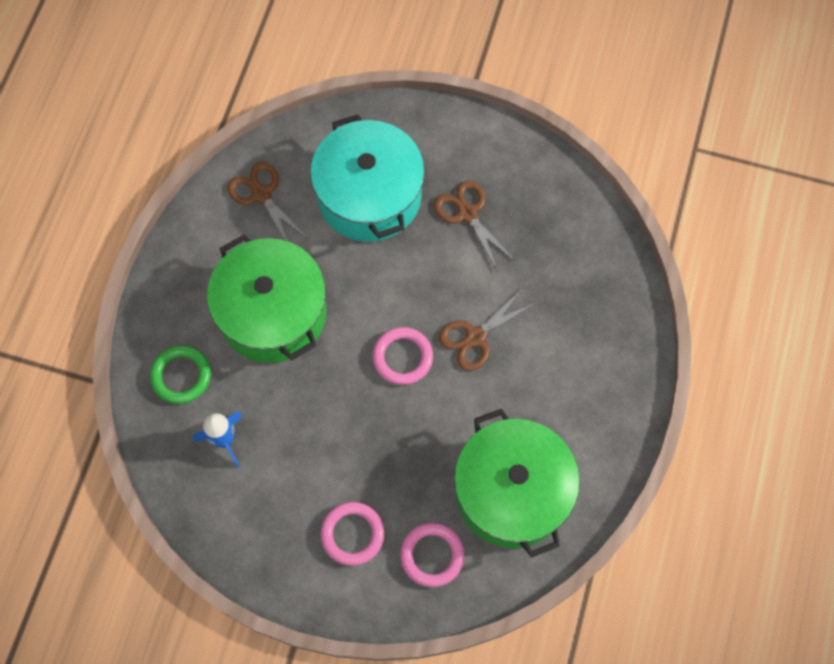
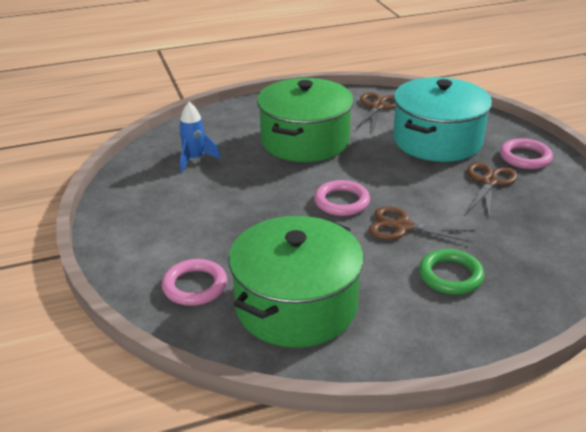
camera: 55 degrees right, 35 degrees down
green ring [150,345,211,404] -> green ring moved to [419,249,485,295]
pink ring [320,502,384,566] -> pink ring moved to [500,138,553,169]

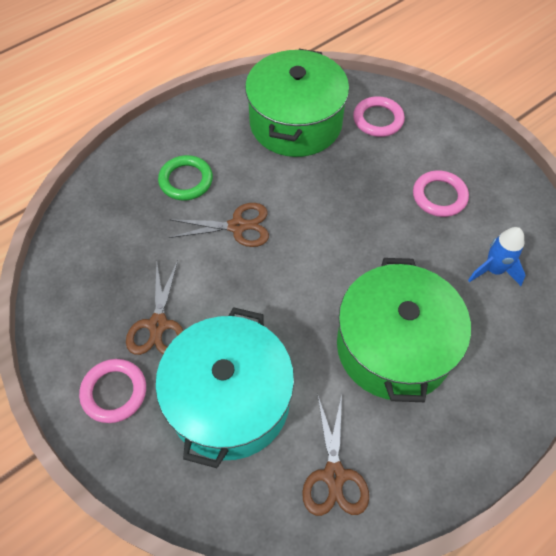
camera: 160 degrees right, 25 degrees up
pink ring [314,180,370,216] -> pink ring moved to [413,170,469,217]

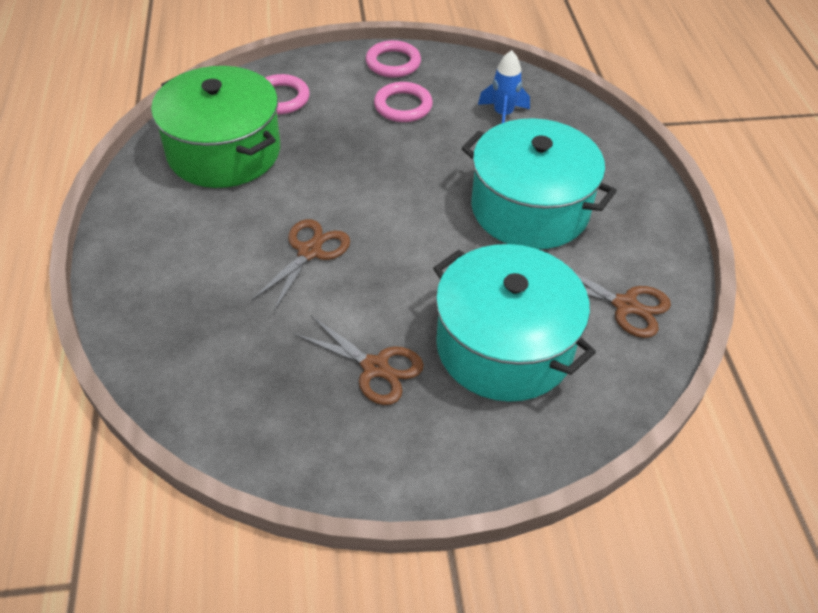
camera: 60 degrees left, 10 degrees down
pink ring [79,359,146,423] -> pink ring moved to [366,40,421,78]
green ring [158,155,213,200] -> none
green pot [337,258,471,402] -> turquoise pot [462,118,617,249]

